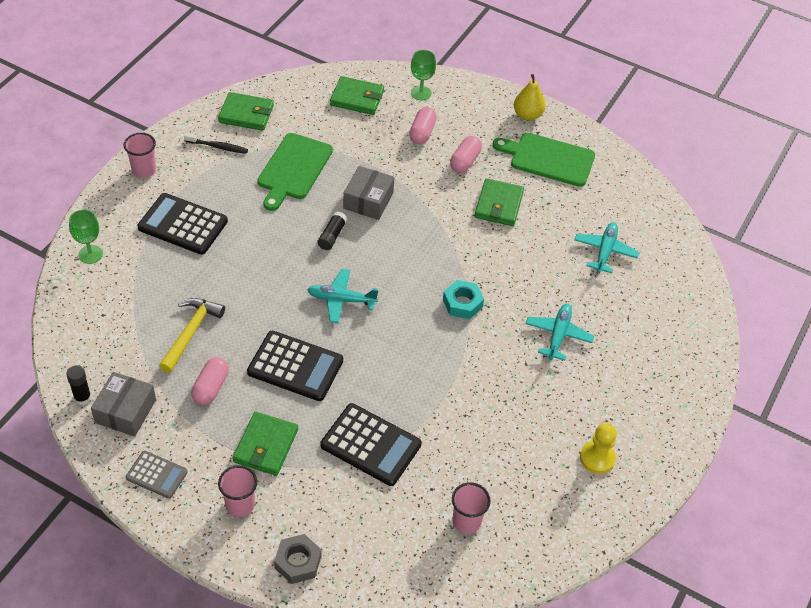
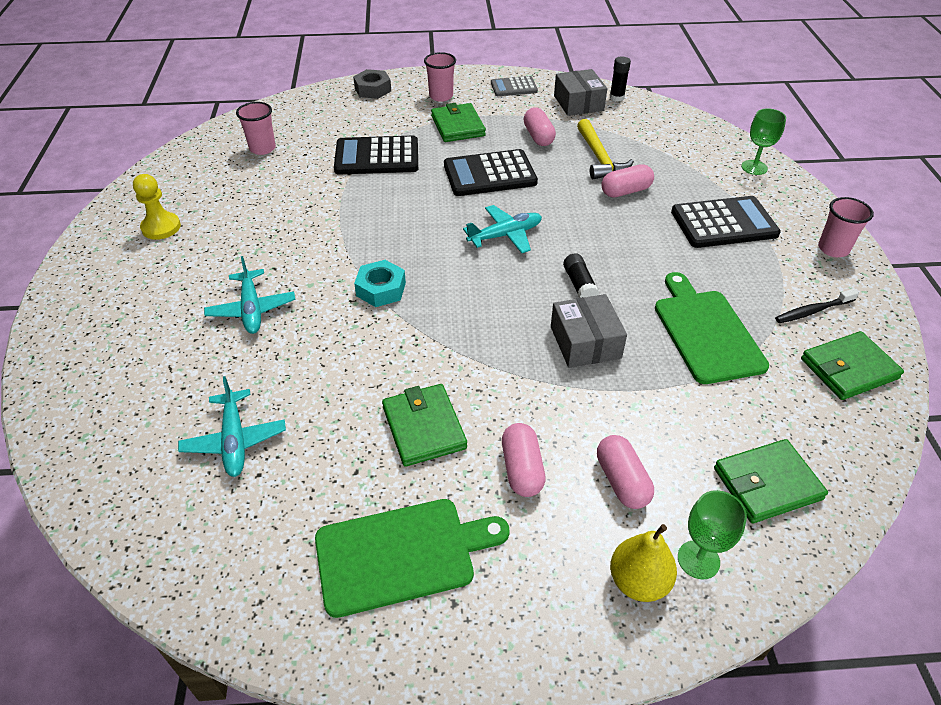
camera: 150 degrees right, 5 degrees down
yellow pear [514,74,545,121] -> yellow pear moved to [610,524,677,602]
none -> pink capsule [601,164,654,198]

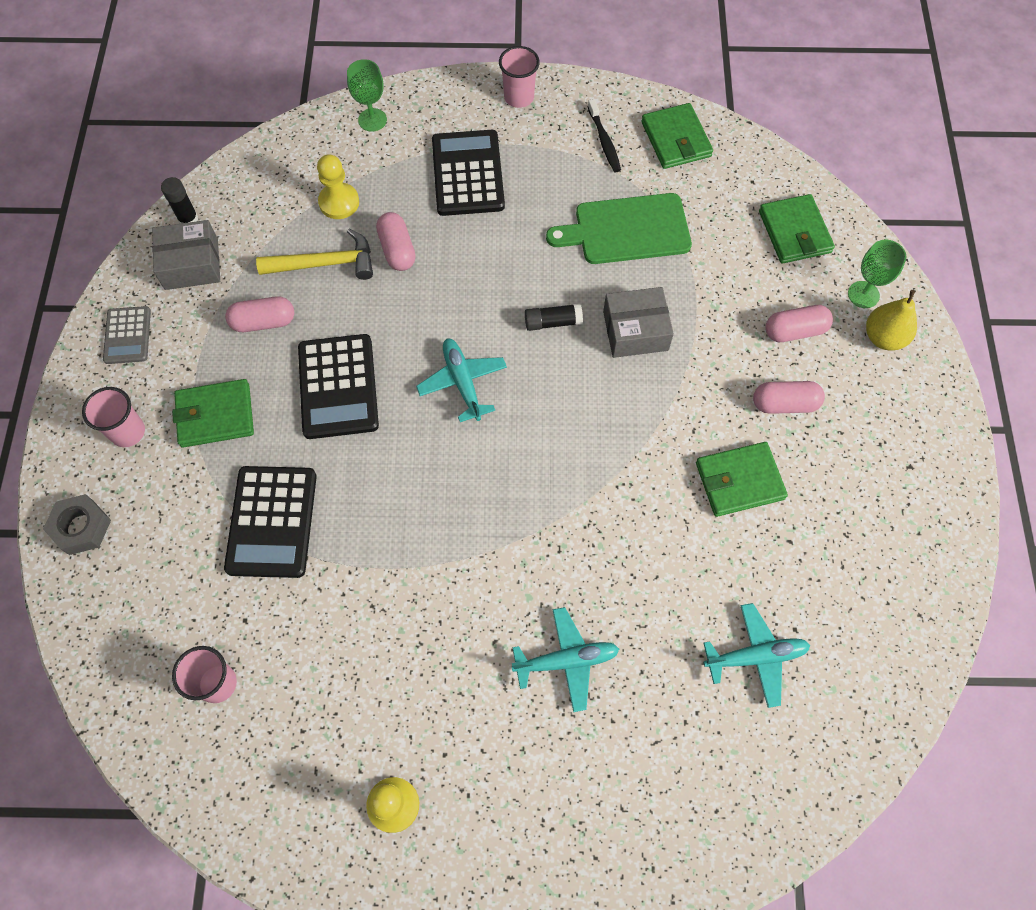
camera: 85 degrees left, 20 degrees up
green cutting board [315,499,510,618] -> none
turquoise nut [354,260,406,307] -> none
none -> yellow pawn [317,154,359,219]

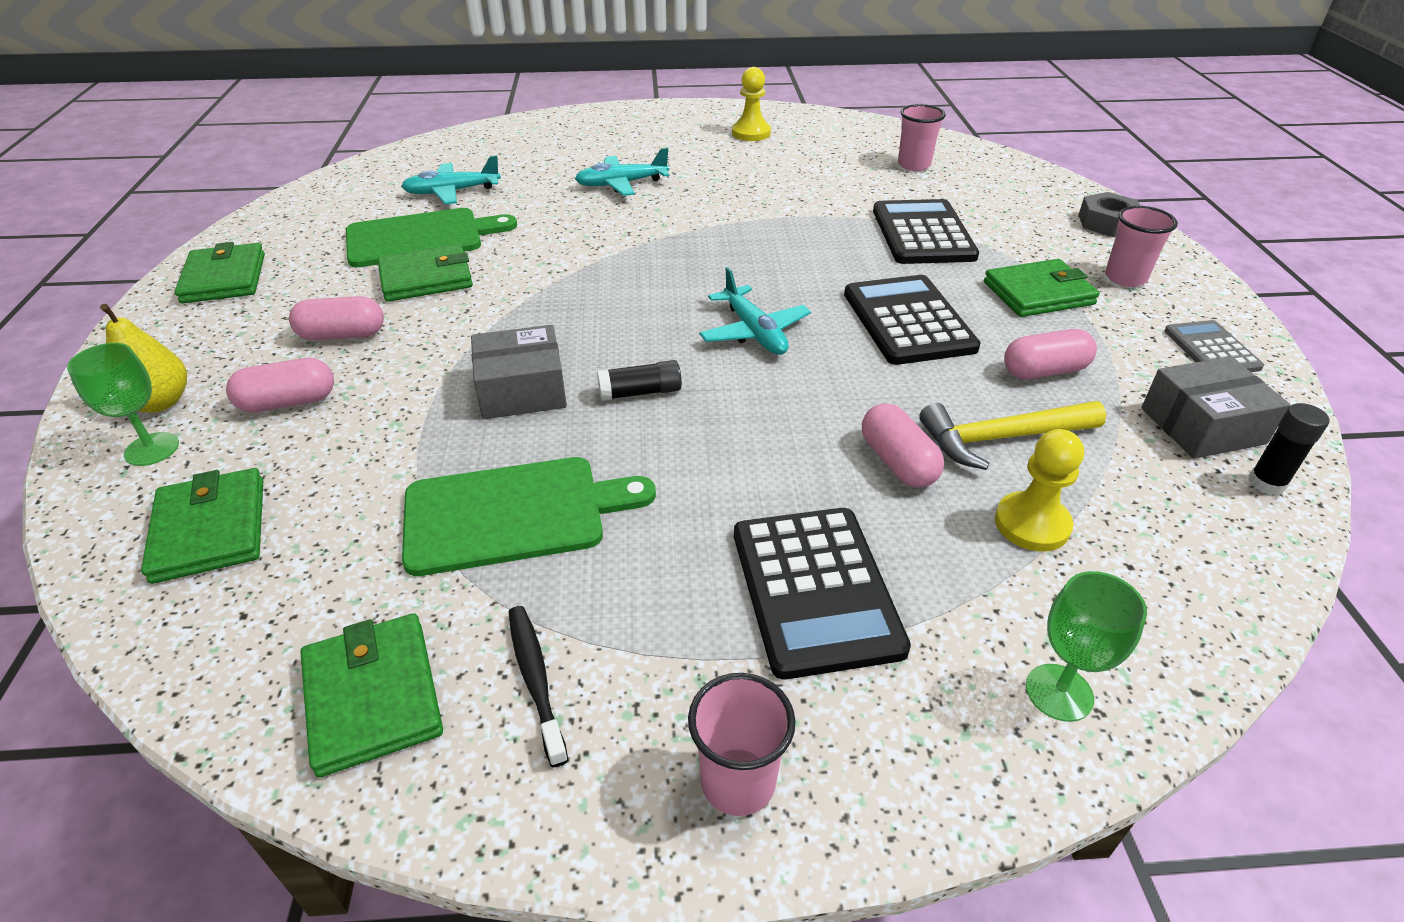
camera: 175 degrees right, 25 degrees down
none -> green wallet [175,242,265,303]
none -> green cutting board [346,208,517,267]

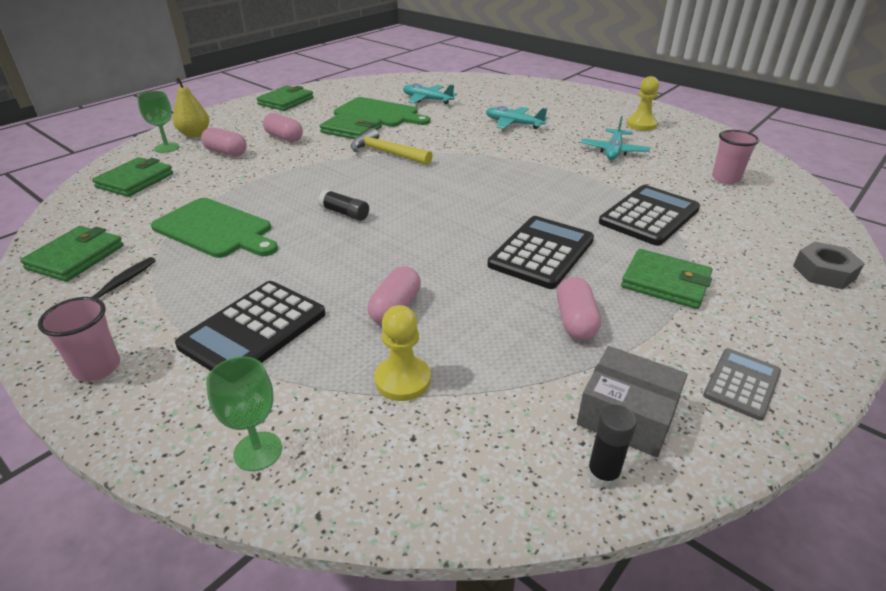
camera: 45 degrees right, 5 degrees down
grey box [471,325,567,419] -> none
turquoise plane [699,267,811,355] -> turquoise plane moved to [580,116,650,160]
yellow hammer [919,401,1106,470] -> yellow hammer moved to [351,128,433,165]
pink capsule [1004,329,1097,379] -> pink capsule turned 60 degrees clockwise [557,277,601,340]
pink cup [1105,206,1178,287] -> none

